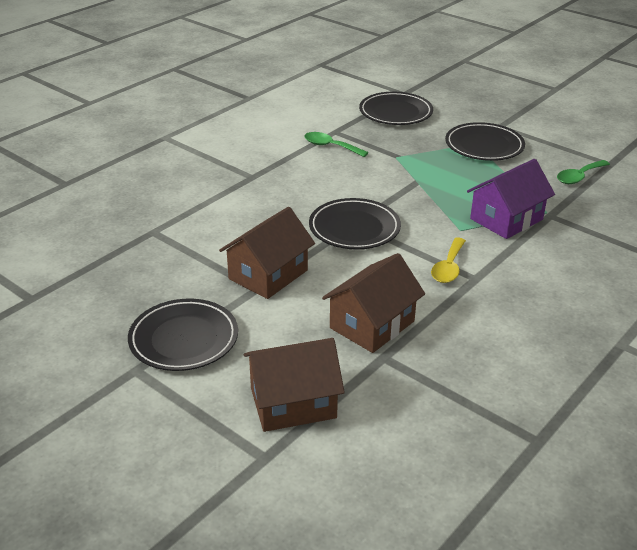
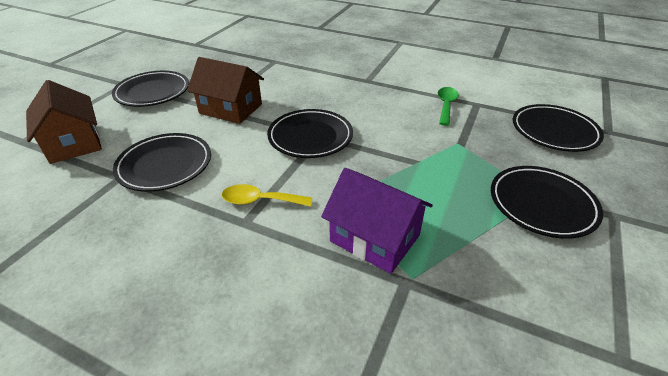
camera: 75 degrees right, 5 degrees up
brown house [322,253,425,353] -> black plate [113,133,211,192]
green spoon [557,160,610,184] -> none

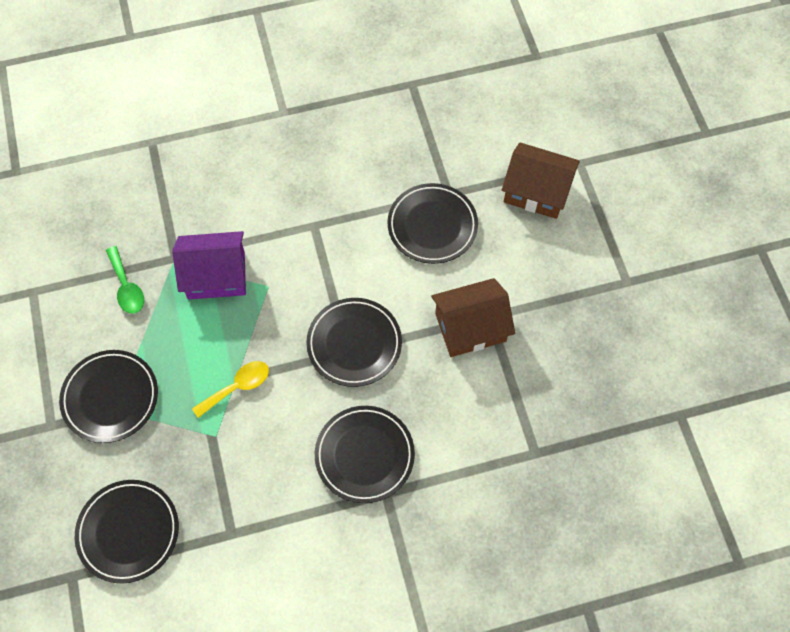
camera: 140 degrees right, 25 degrees up
black plate [112,71,189,107] -> black plate moved to [315,406,415,503]
yellow spoon [222,184,312,207] -> yellow spoon moved to [192,361,269,418]
green spoon [438,87,459,126] -> green spoon moved to [106,246,144,314]

